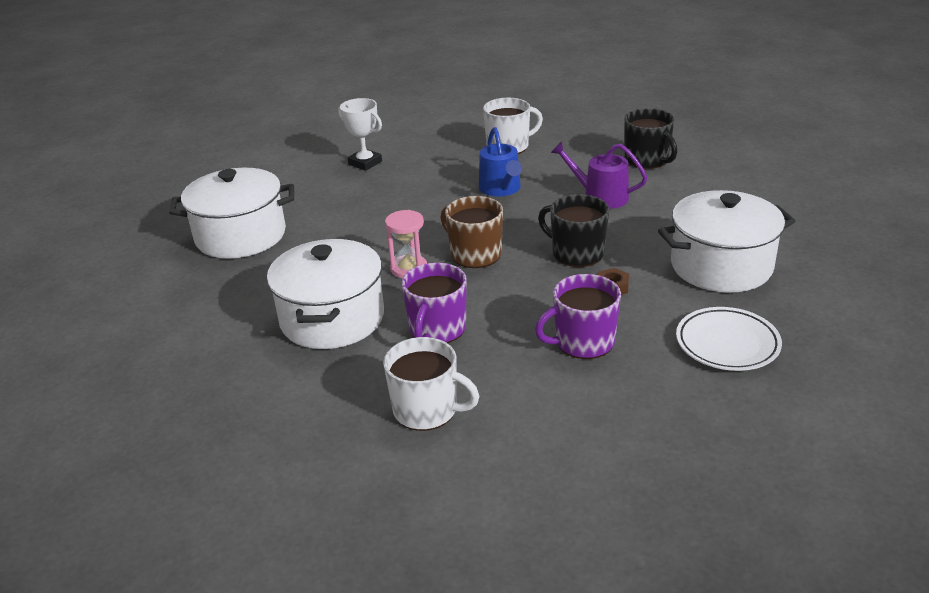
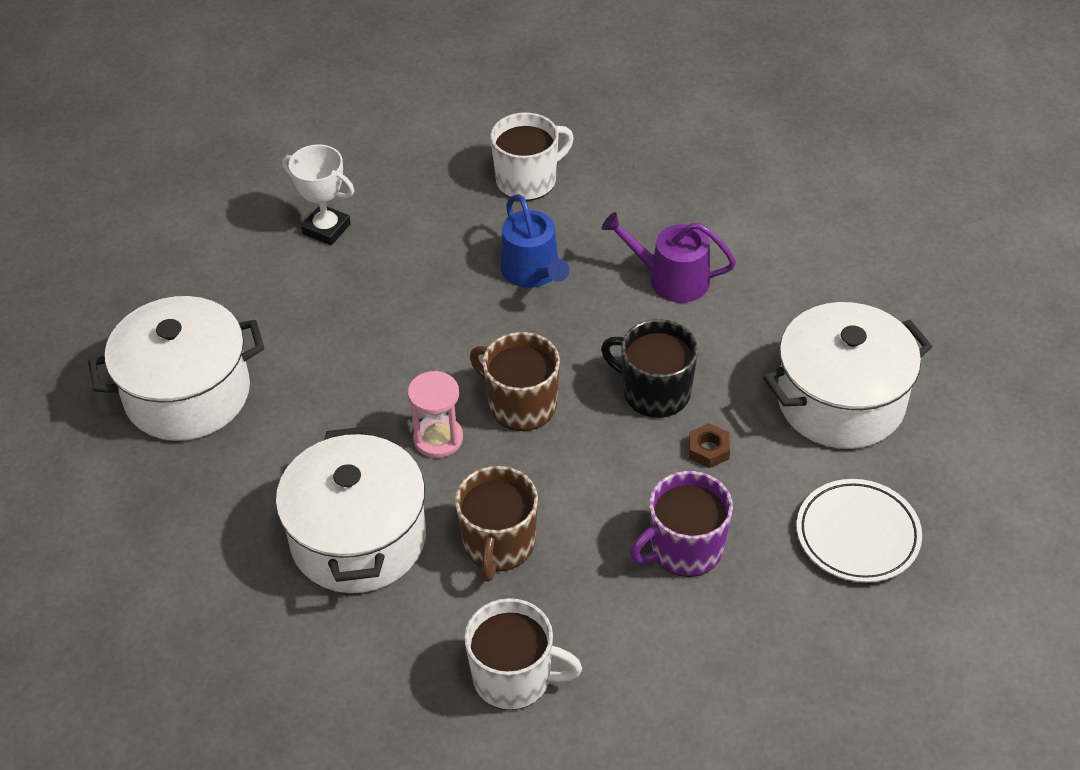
camera: 10 degrees left, 15 degrees up
purple mug [402,263,467,343] -> brown mug [455,466,538,582]
black mug [624,108,677,169] -> none

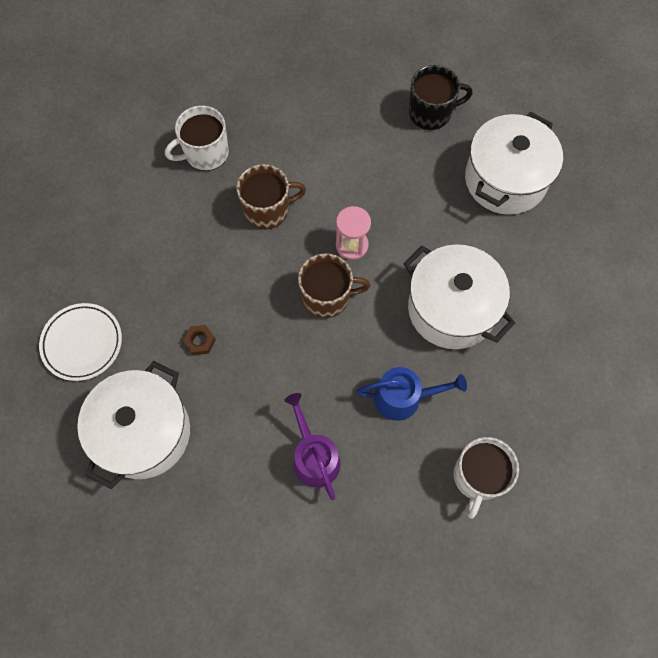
camera: 140 degrees right, 20 degrees up
white pot [276,427,426,593] -> white pot moved to [403,244,515,349]
white trophy [282,144,354,245] -> none
brown mug [455,466,538,582] -> brown mug turned 105 degrees clockwise [236,164,306,229]
blue watering can [500,194,569,288] -> blue watering can turned 150 degrees clockwise [357,367,467,421]
black mug [601,319,698,418] -> black mug moved to [409,65,473,130]
purple watering can [602,212,736,303] -> purple watering can turned 90 degrees counterclockwise [285,393,341,500]
purple mug [630,471,733,577] -> none

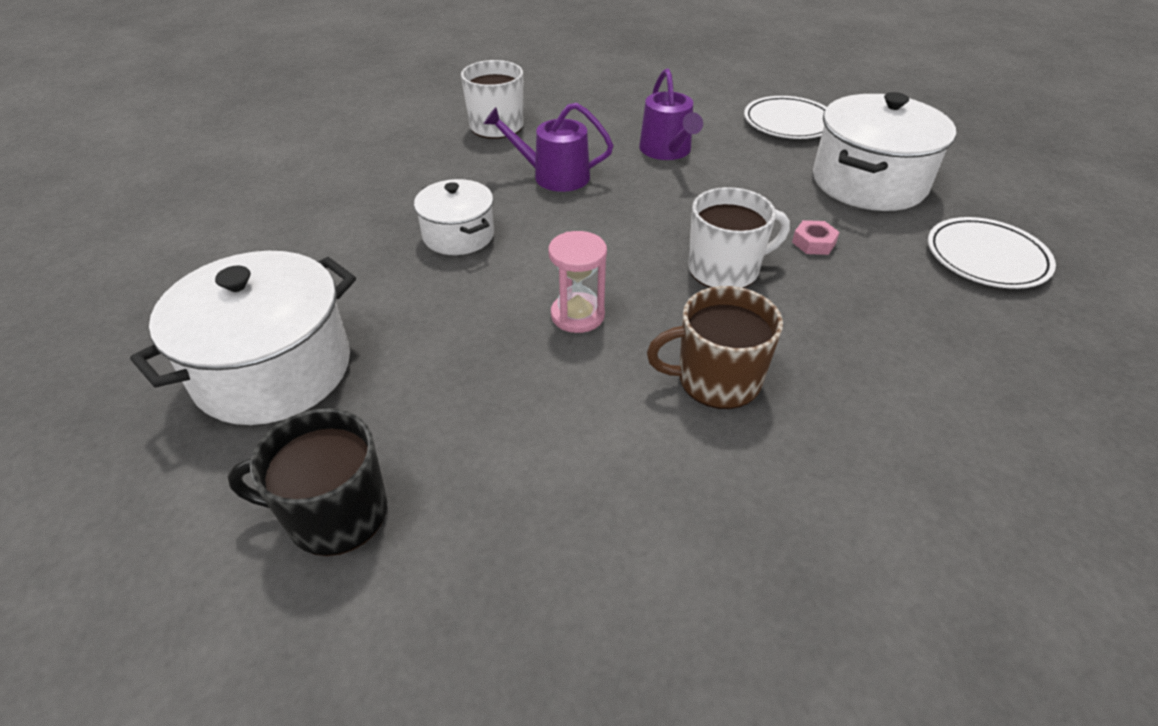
camera: 170 degrees left, 25 degrees down
white mug [165,105,229,171] -> white mug moved to [688,187,790,288]
brown nut [183,325,216,355] -> pink nut [792,220,840,255]
brown mug [298,253,370,318] -> none
blue watering can [357,367,467,421] -> purple watering can [484,103,613,192]
white pot [403,244,515,349] -> white pot [414,179,494,255], size x0.58
none -> white plate [744,96,827,139]

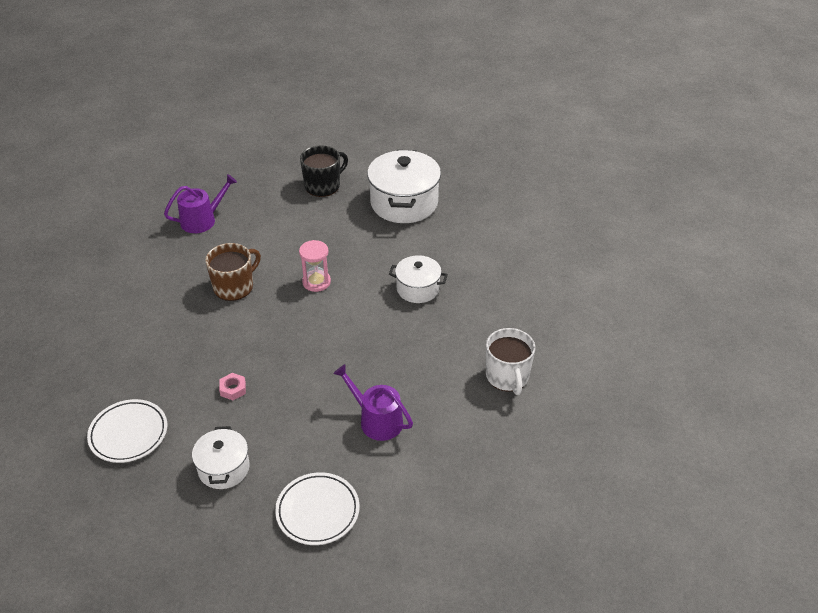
camera: 140 degrees right, 0 degrees up
purple watering can [484,103,613,192] -> purple watering can moved to [164,174,237,233]
white mug [688,187,790,288] -> none
white pot [813,92,956,211] -> white pot [192,426,250,489], size x0.58

